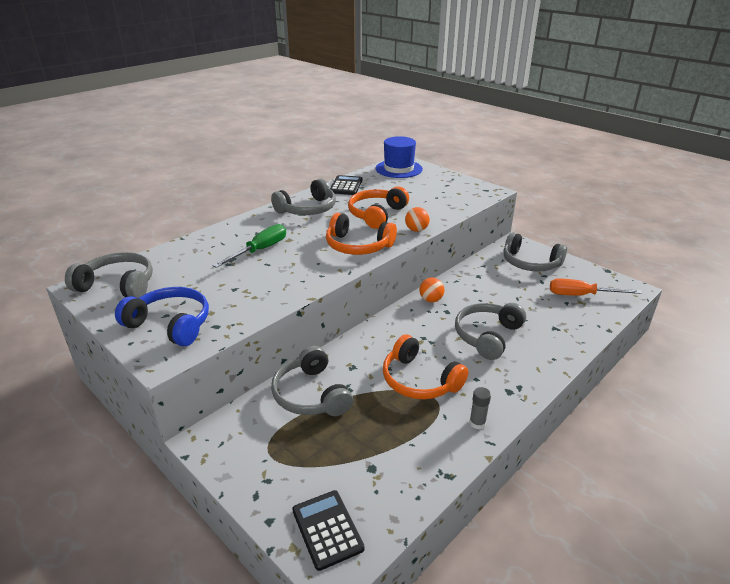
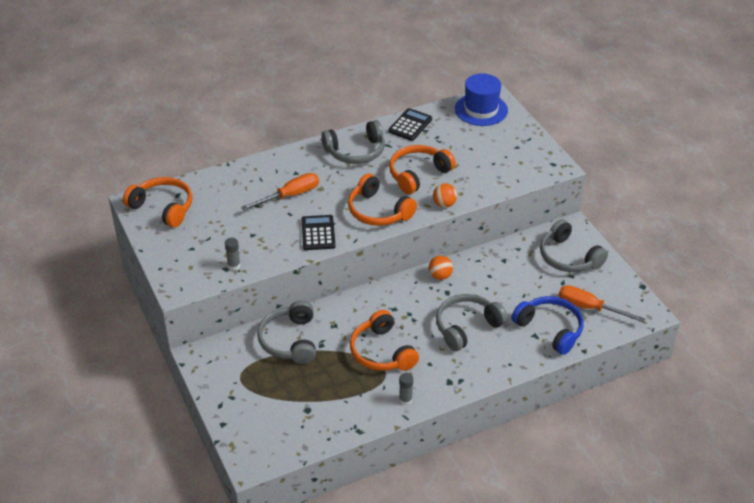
camera: 20 degrees right, 10 degrees up
grey headphones [65,252,153,298] -> orange headphones [123,177,192,227]
blue headphones [115,287,209,346] -> blue headphones moved to [512,296,584,355]
green screwdriver [213,224,286,268] -> orange screwdriver [241,173,319,211]
black calculator [292,490,365,571] -> black calculator moved to [302,215,336,250]
none -> grey glue stick [225,238,240,270]

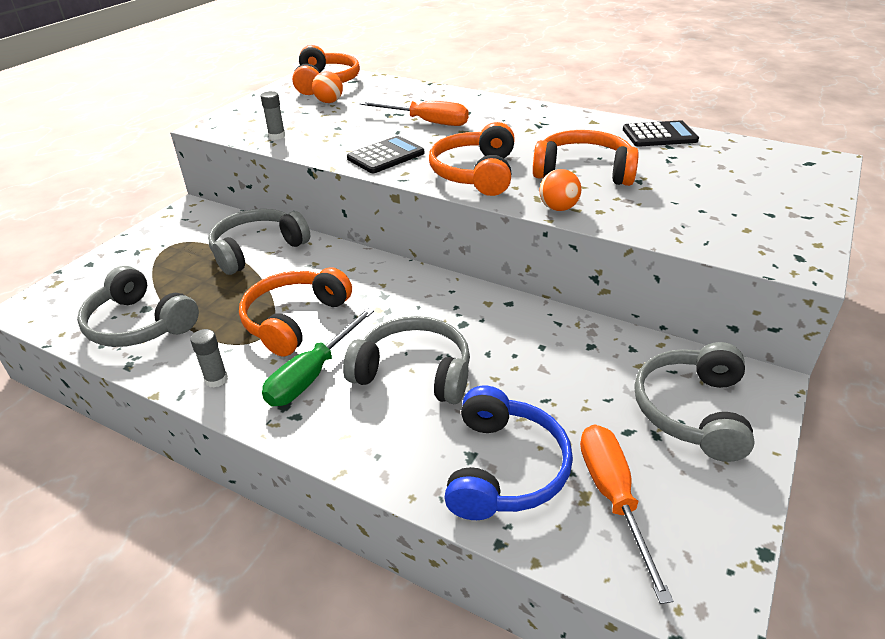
camera: 55 degrees right, 5 degrees down
grey headphones [321,120,385,164] -> grey headphones moved to [77,266,199,347]
orange ball [429,256,453,280] -> orange ball moved to [312,71,343,103]
blue hat [455,73,508,126] -> none
none -> green screwdriver [262,308,374,407]

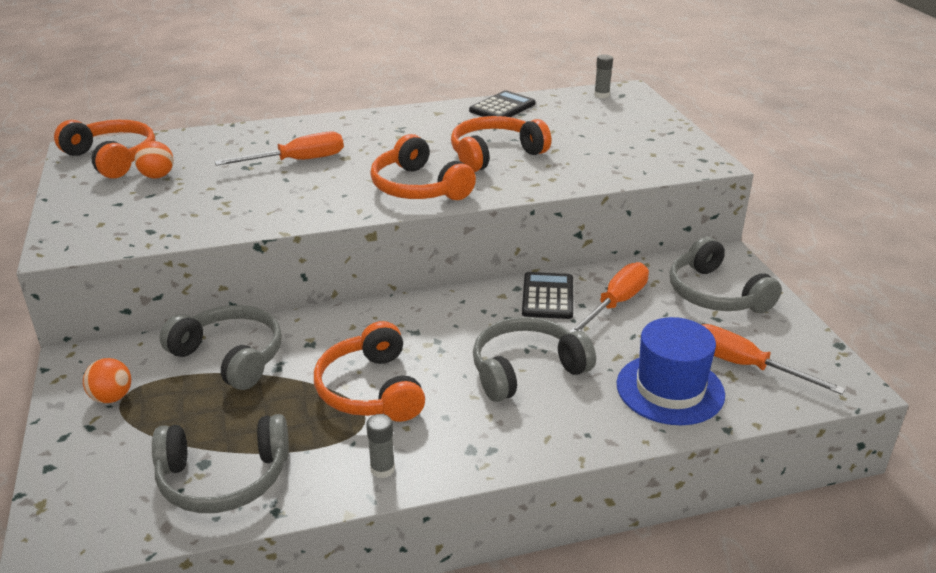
camera: 45 degrees left, 5 degrees down
grey headphones [208,209,310,275] -> grey headphones turned 120 degrees clockwise [160,305,282,390]
grey glue stick [261,91,285,140] -> grey glue stick moved to [594,54,613,98]
green screwdriver [262,308,374,407] -> none
black calculator [347,136,424,173] -> black calculator moved to [522,272,573,319]
blue headphones [444,386,573,520] -> blue hat [617,317,725,425]
orange ball [539,169,581,211] -> orange ball moved to [83,358,131,403]
none -> orange screwdriver [570,262,649,332]

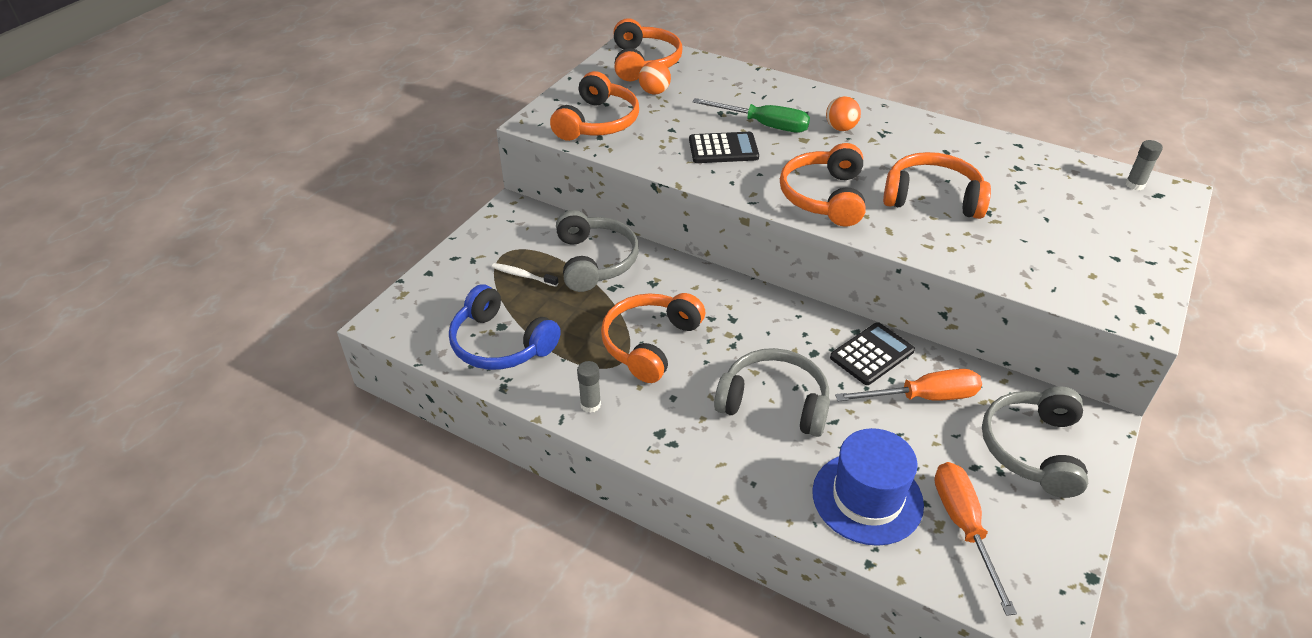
camera: 45 degrees right, 10 degrees up
orange ball [83,358,131,403] -> orange ball moved to [826,96,861,131]
grey headphones [152,414,289,513] -> blue headphones [449,284,561,370]
orange screwdriver [214,132,344,166] -> green screwdriver [692,98,810,133]
black calculator [469,90,536,117] -> black calculator moved to [689,132,759,163]
none -> white toothbrush [492,263,559,287]
none -> orange headphones [550,71,639,141]

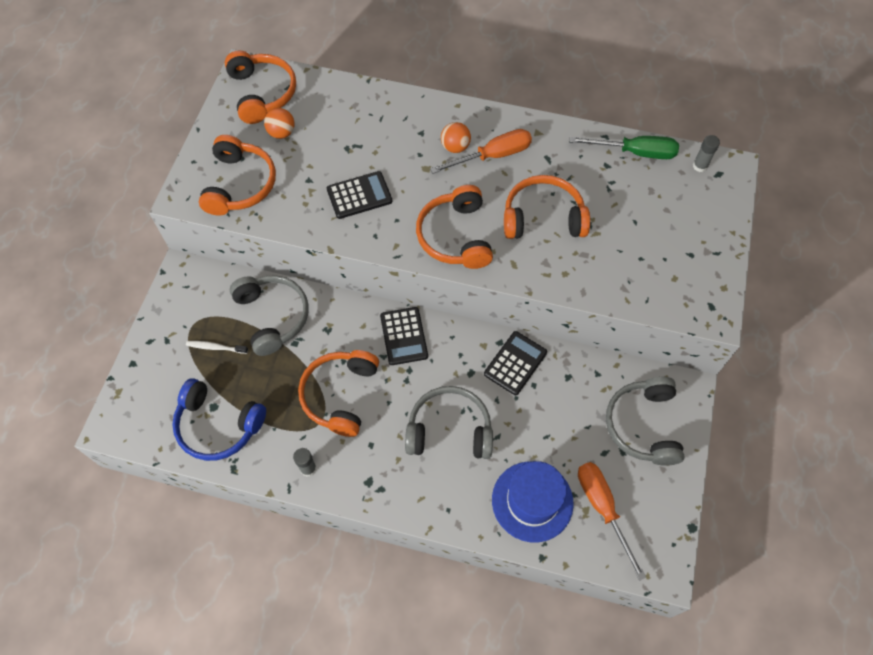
camera: 15 degrees left, 20 degrees up
green screwdriver [692,98,810,133] -> green screwdriver moved to [570,136,679,159]
orange screwdriver [835,369,982,402] -> orange screwdriver moved to [430,129,532,174]
none -> black calculator [380,307,428,365]

